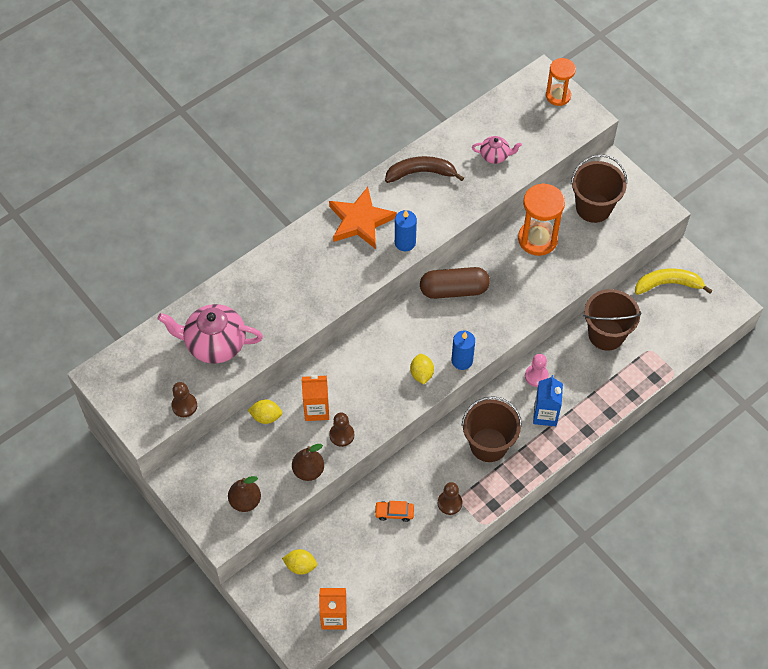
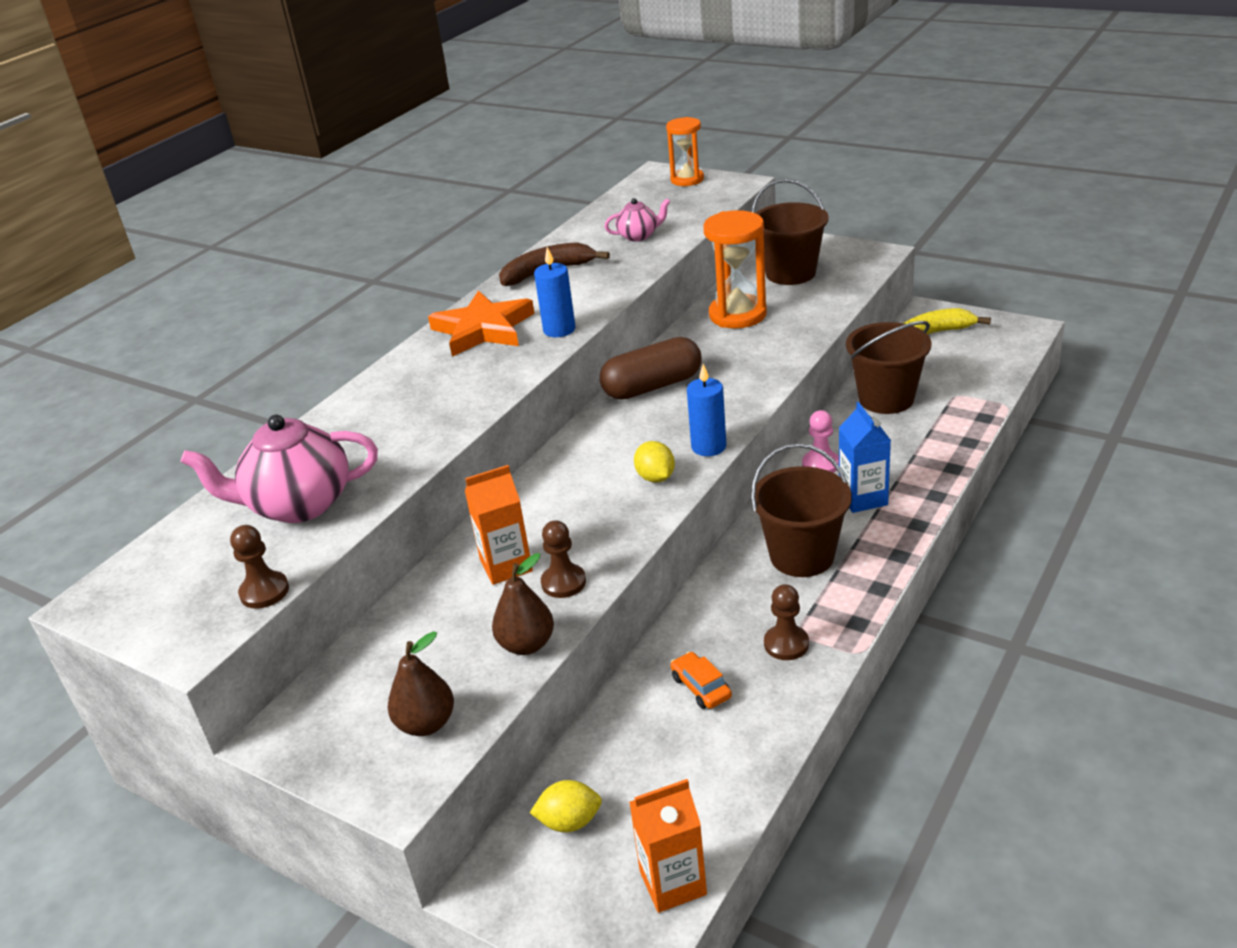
camera: 15 degrees left, 25 degrees down
yellow lemon [248,400,282,424] -> none
orange car [374,501,414,522] -> orange car turned 75 degrees clockwise [670,652,732,709]

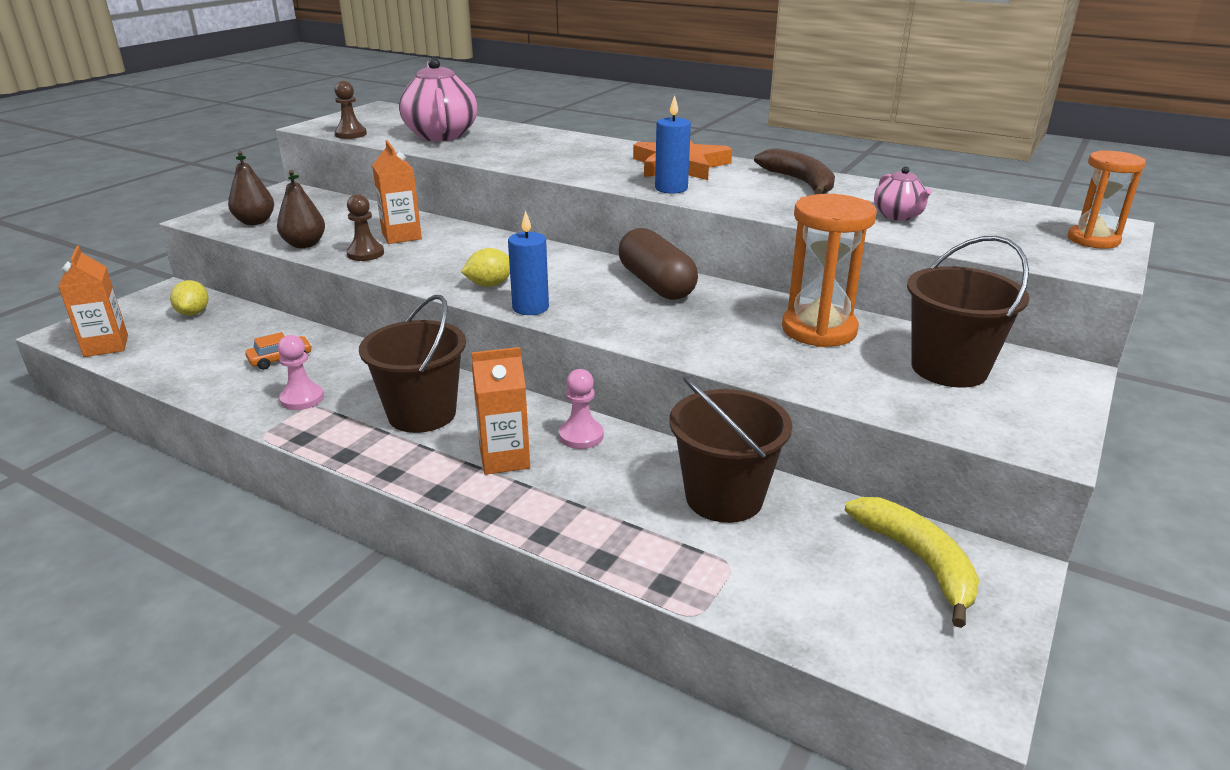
camera: 85 degrees right, 5 degrees down
brown pawn [764,584,809,660] -> pink pawn [278,335,324,410]
blue carton [839,402,891,513] -> orange carton [472,347,530,475]

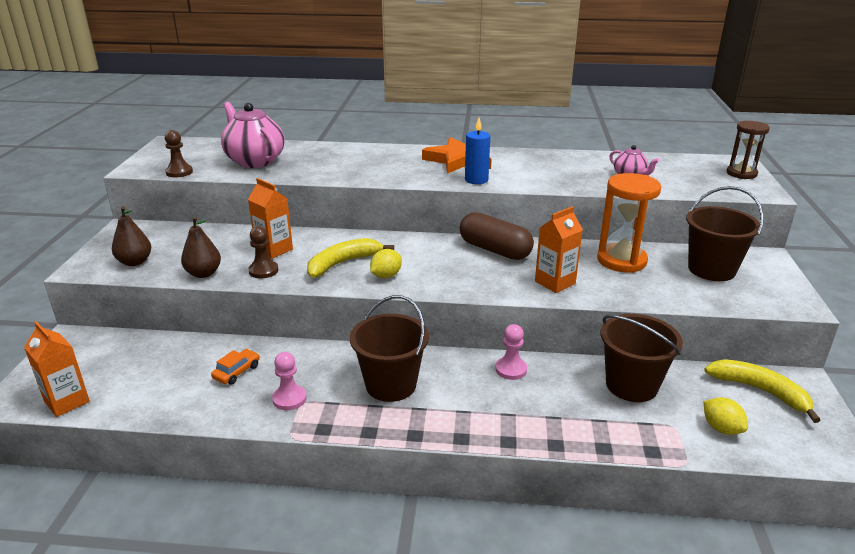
camera: 25 degrees left, 0 degrees up
yellow lemon [170,280,209,316] -> yellow lemon moved to [703,397,748,435]
orange carton [472,347,530,475] -> orange carton moved to [535,206,583,293]
blue candle [508,210,549,315] -> none
brown banana [754,148,835,195] -> none
orange hourglass [1068,150,1146,249] -> brown hourglass [727,121,770,179]
none -> yellow banana [307,238,394,278]

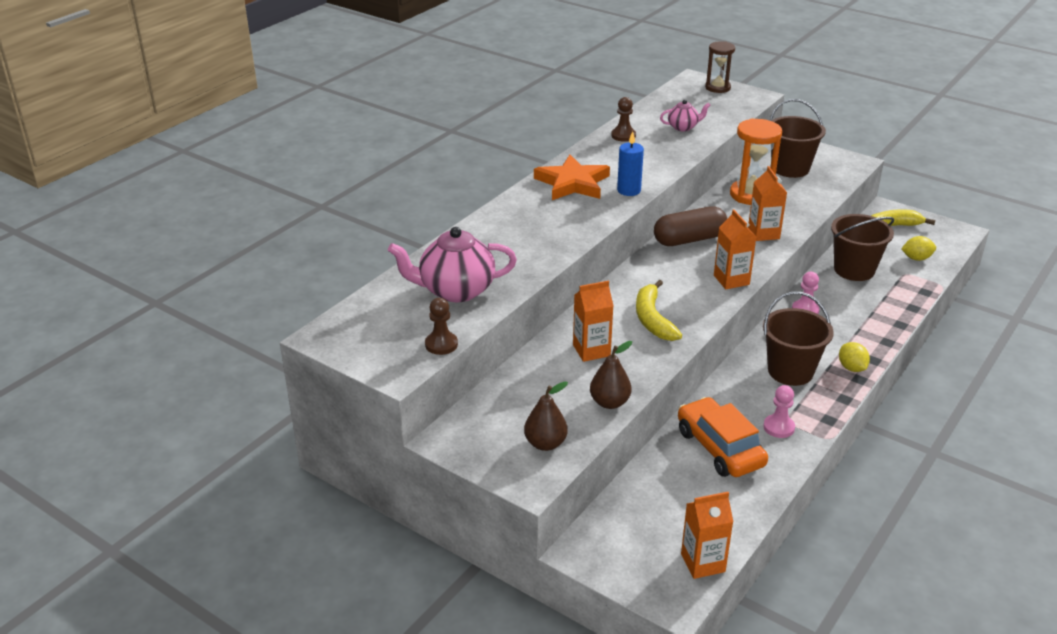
camera: 60 degrees left, 5 degrees up
orange car [211,349,260,385] -> orange car [678,397,768,477], size x2.11
brown pawn [248,226,278,279] -> brown pawn moved to [611,97,636,142]
yellow lemon [370,249,402,278] -> yellow lemon moved to [839,342,870,372]
none -> orange carton [714,210,756,289]

